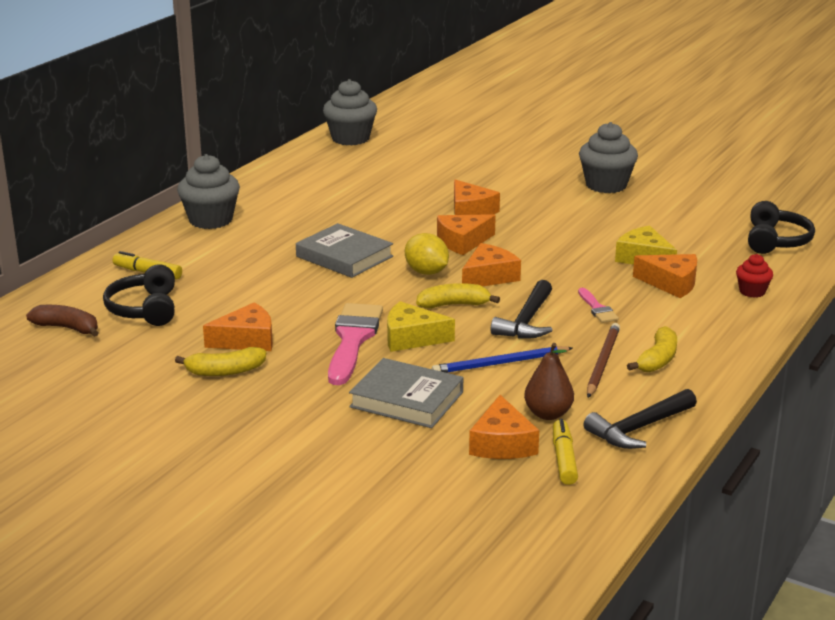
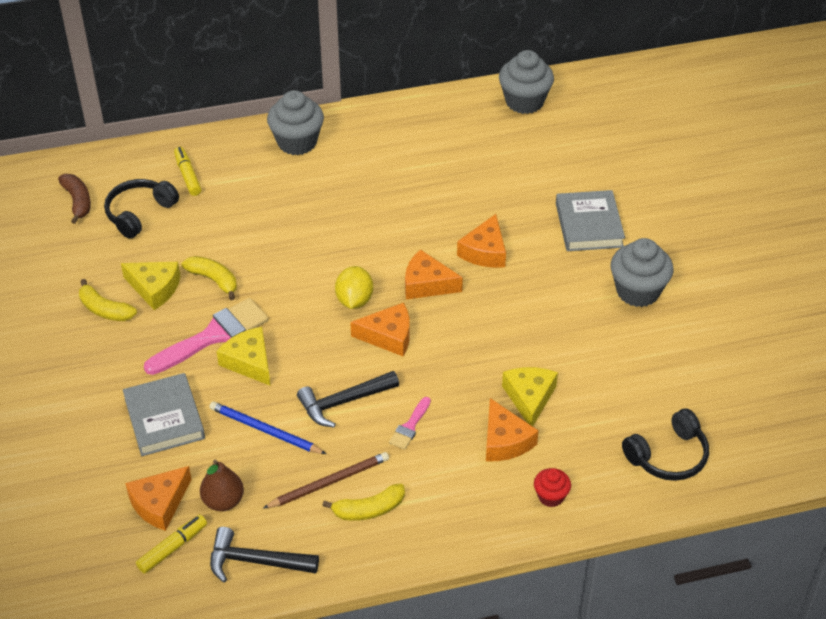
camera: 45 degrees right, 20 degrees up
orange cheese [203,302,273,351] -> yellow cheese [121,262,180,310]
grey book [296,223,393,278] -> grey book moved to [556,190,625,251]
yellow banana [416,283,500,309] -> yellow banana moved to [181,256,237,300]

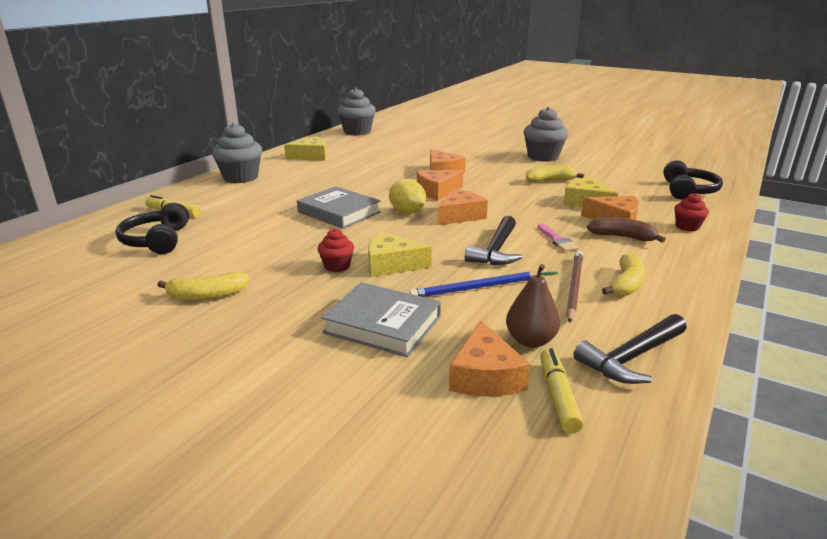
camera: 45 degrees left, 20 degrees down
brown banana [58,174,91,224] -> brown banana moved to [587,217,666,243]
yellow cheese [121,262,180,310] -> yellow cheese moved to [284,136,326,161]
pink brush [144,298,268,375] -> red cupcake [318,228,354,272]
yellow banana [181,256,237,300] -> yellow banana moved to [526,166,584,182]
grey book [556,190,625,251] -> grey book moved to [297,186,381,229]

